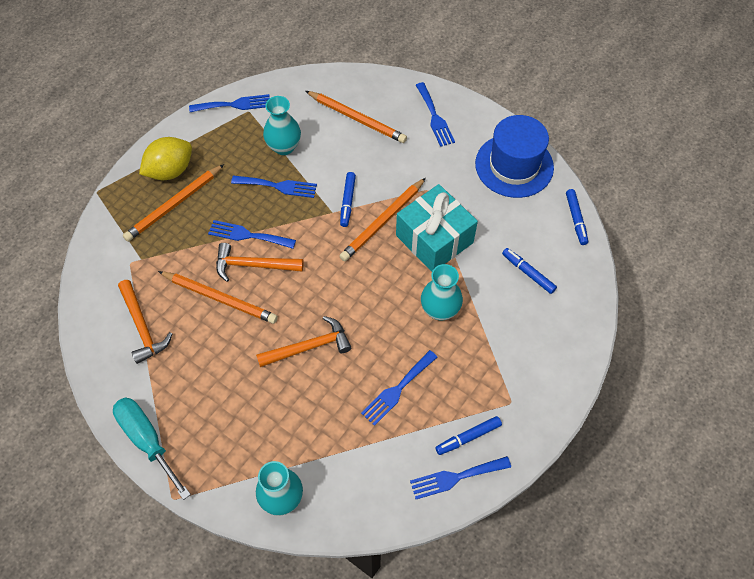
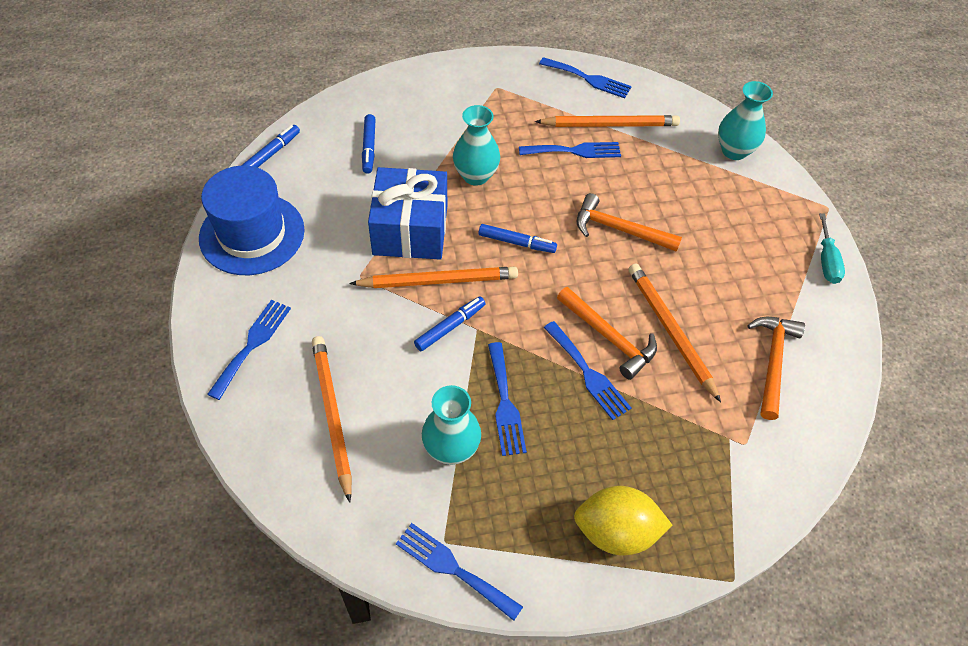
camera: 140 degrees left, 5 degrees down
turquoise screwdriver [113,397,191,500] -> turquoise screwdriver [819,213,845,284], size x0.63
orange pencil [123,164,224,242] -> orange pencil moved to [535,115,680,127]
blue fork [231,176,317,198] -> blue fork turned 150 degrees counterclockwise [488,342,527,456]
turquoise gift [396,184,478,272] -> blue gift [368,167,447,260]
blue marker [435,416,502,455] -> blue marker moved to [478,224,557,253]

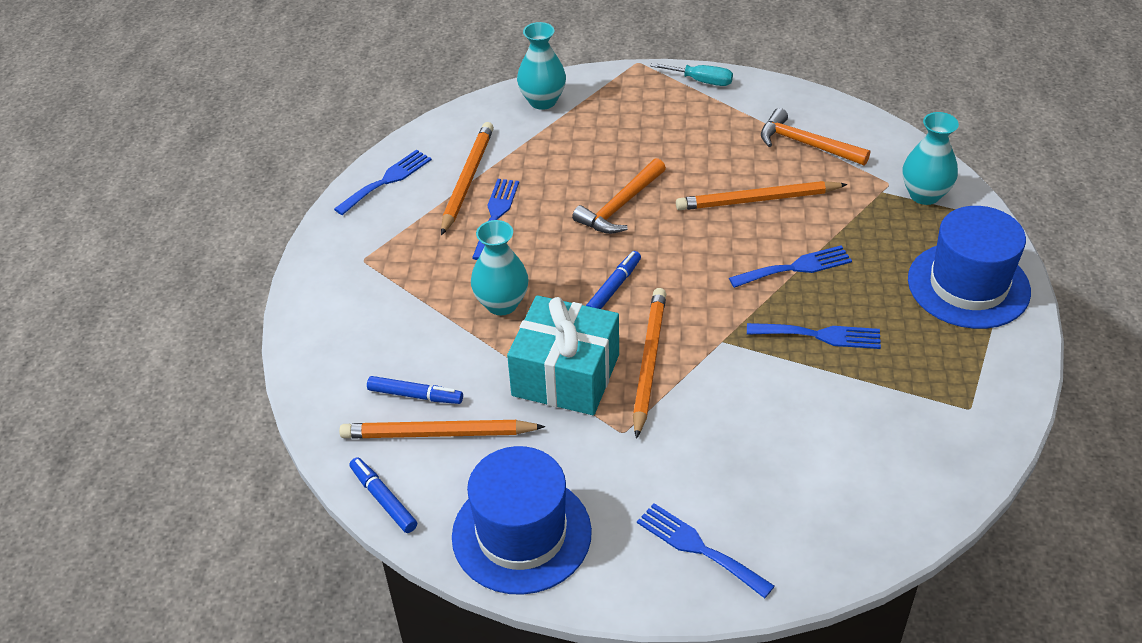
camera: 70 degrees left, 10 degrees down
orange pencil [312,336,352,503] -> orange pencil moved to [339,420,545,438]
blue gift [368,167,447,260] -> turquoise gift [507,295,619,415]
blue fork [396,523,523,621] -> none
blue marker [414,296,486,351] -> none
turquoise vase [422,385,481,465] -> turquoise vase moved to [903,112,959,205]
orange hammer [557,287,657,380] -> none
yellow lemon [574,486,672,555] -> blue hat [908,206,1031,329]

